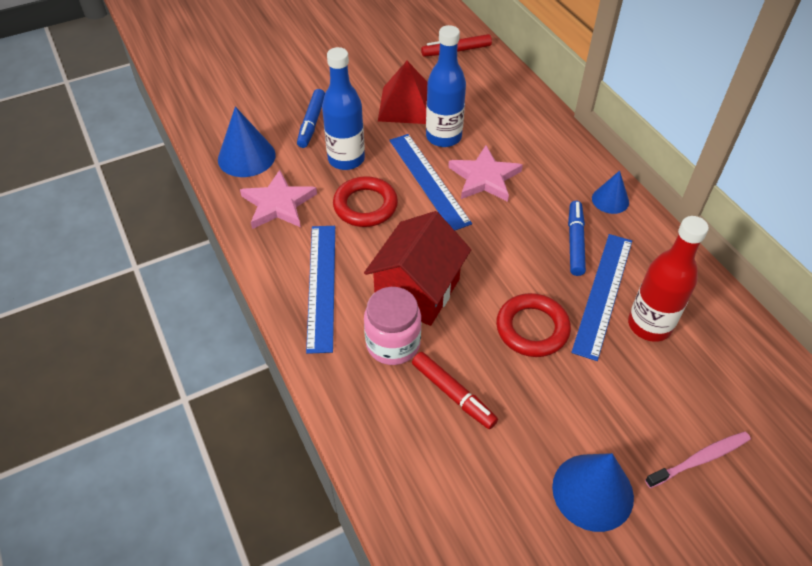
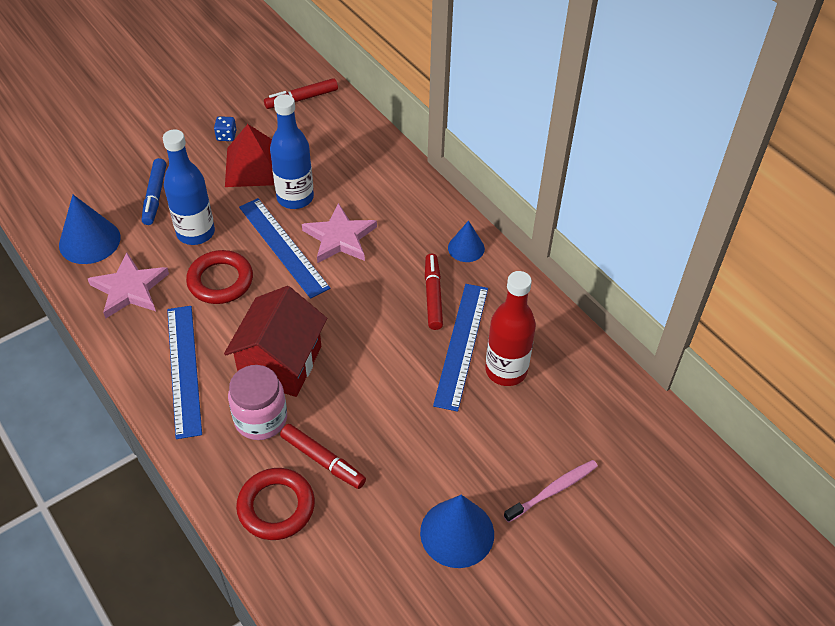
camera: 10 degrees left, 0 degrees up
red ring [496,293,571,357] -> red ring moved to [236,468,315,540]
blue marker [568,201,586,276] -> red marker [425,253,443,330]
none -> blue dice [214,116,236,141]

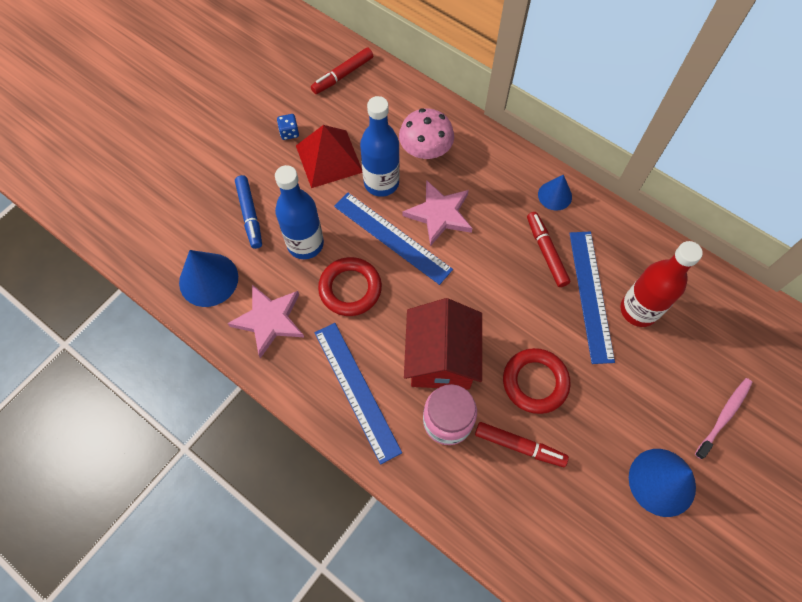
camera: 15 degrees left, 15 degrees up
red ring [236,468,315,540] -> red ring moved to [503,348,570,414]
none -> pink mushroom [399,108,454,159]

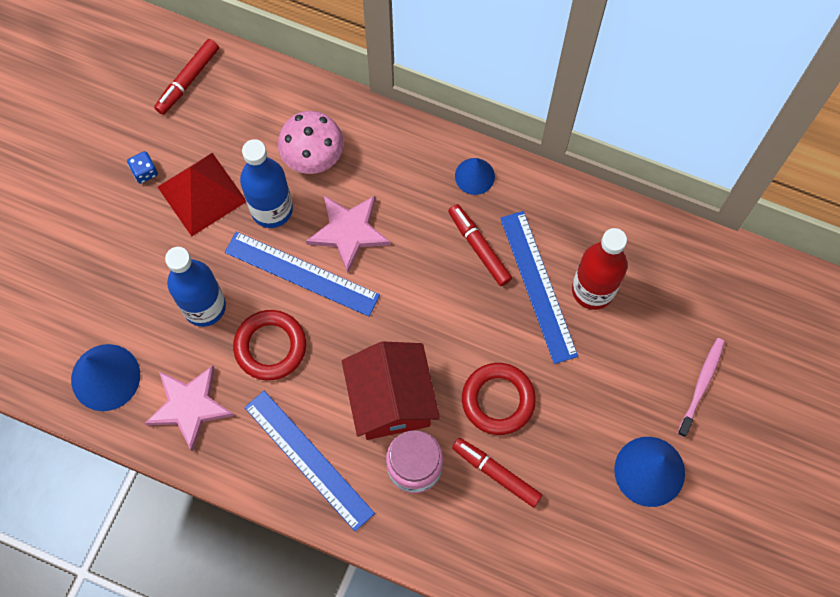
camera: 15 degrees left, 5 degrees up
blue marker [235,175,262,249] -> none
red marker [475,422,569,467] -> red marker turned 150 degrees counterclockwise [452,438,542,507]

